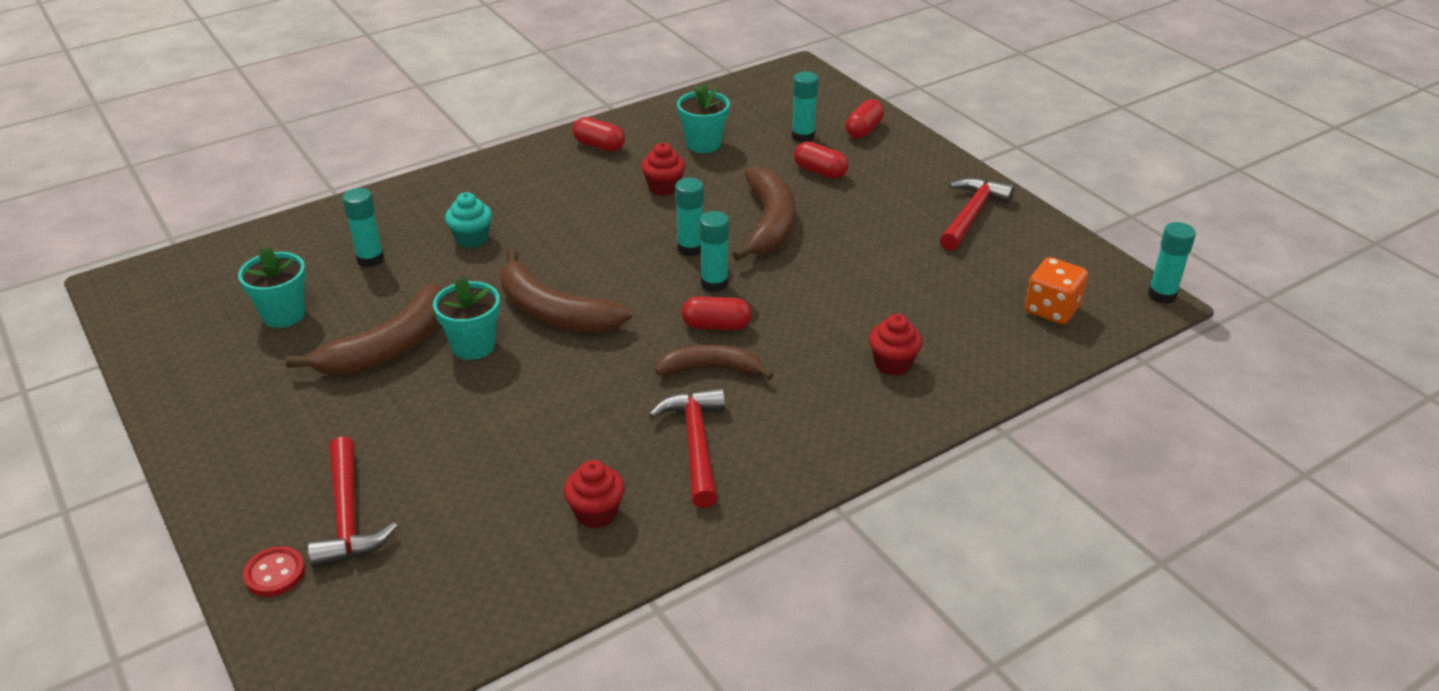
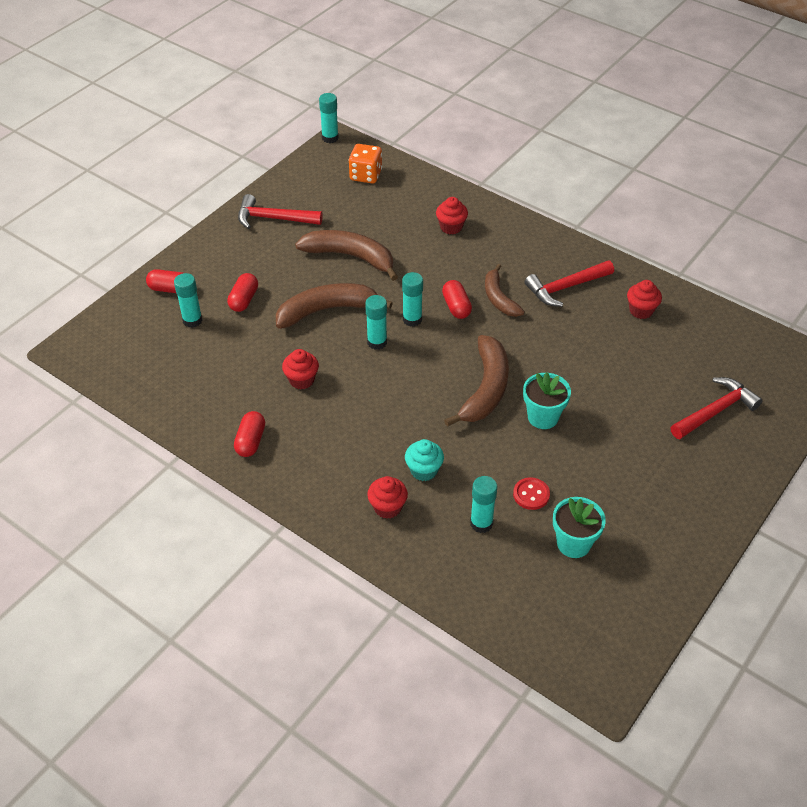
camera: 110 degrees left, 10 degrees up
red button [243,546,305,597] -> red button moved to [513,477,550,510]
brown banana [286,284,443,375] -> brown banana moved to [295,230,398,281]
turquoise flower pot [677,83,730,153] -> none
none -> red cupcake [367,476,408,519]

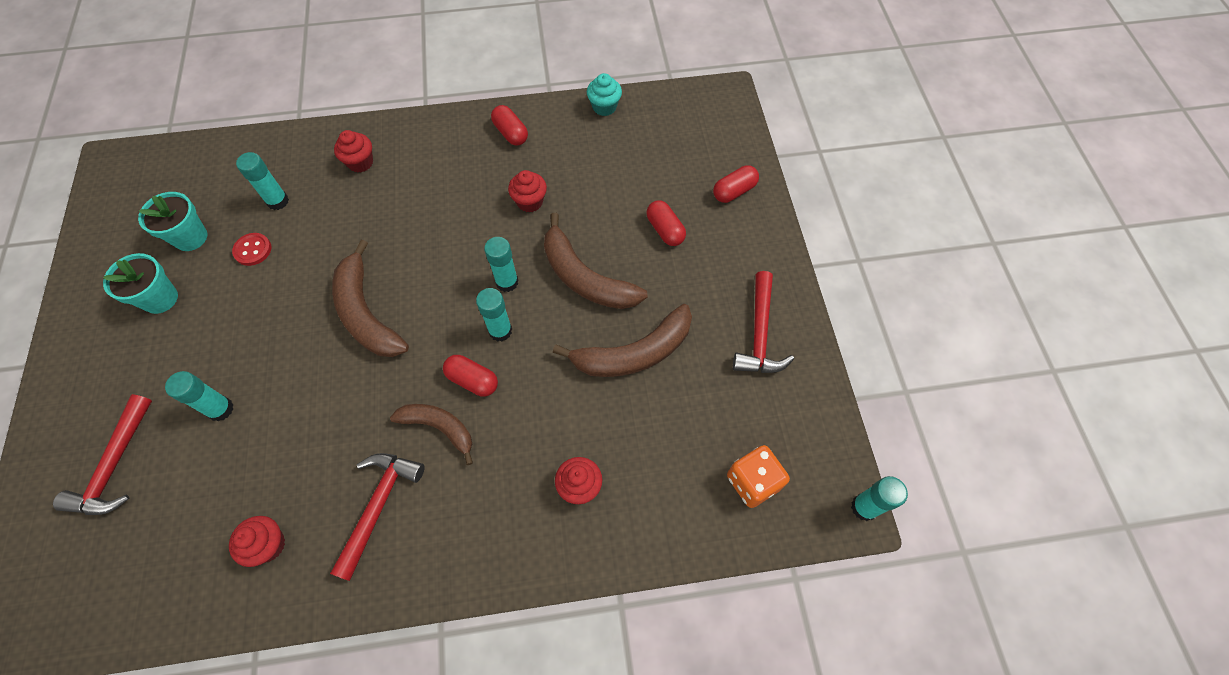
camera: 135 degrees right, 15 degrees up
turquoise glue stick [174,273,202,328] -> turquoise glue stick moved to [165,371,234,422]
red hammer [238,194,323,229] -> red hammer turned 135 degrees clockwise [733,271,794,373]
brown banana [276,283,393,329] -> brown banana turned 105 degrees clockwise [544,213,648,309]
turquoise cupcake [405,439,444,481] -> turquoise cupcake moved to [587,73,622,116]
turquoise flower pot [523,372,571,429] -> turquoise flower pot moved to [103,253,178,314]

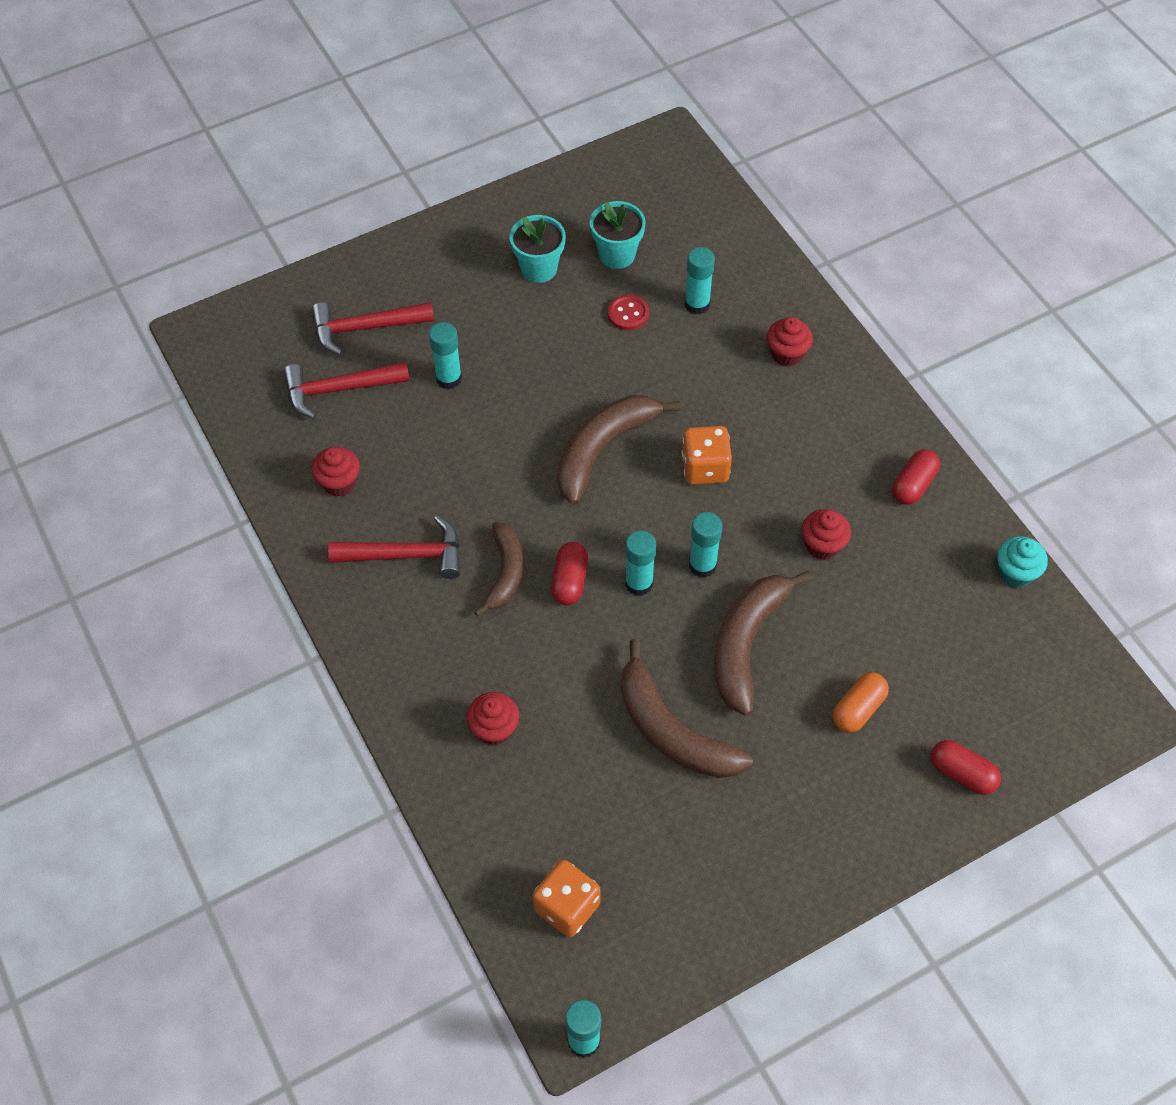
camera: 70 degrees right, 5 degrees down
red capsule [647,200,686,246] -> orange capsule [833,672,889,733]
red hammer [733,271,794,373] -> red hammer moved to [283,362,410,419]
none -> orange dice [682,426,732,485]

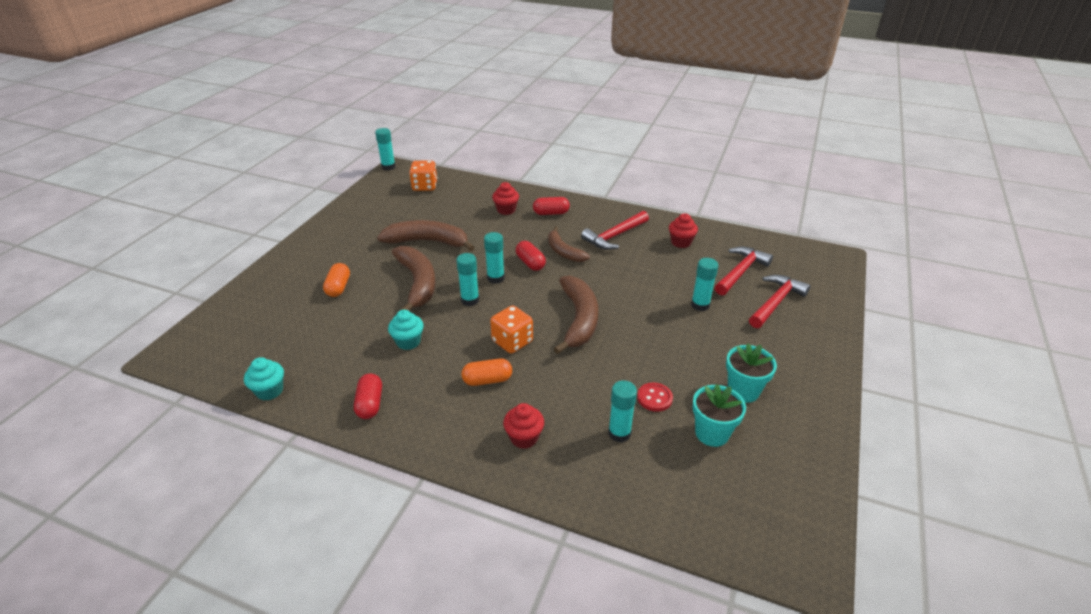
camera: 140 degrees right, 20 degrees down
red cupcake [801,509,851,560] -> turquoise cupcake [388,310,424,350]
red capsule [931,740,1001,795] -> red capsule moved to [533,197,570,215]
none -> orange capsule [461,359,512,386]

